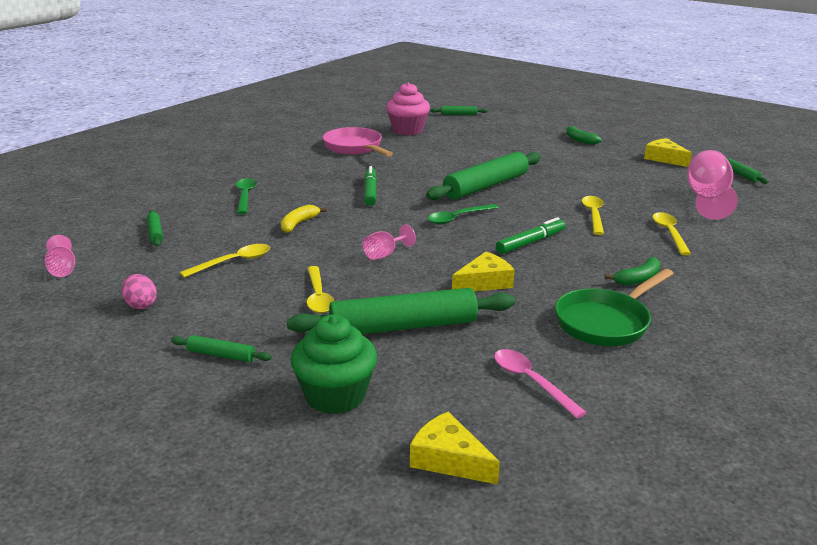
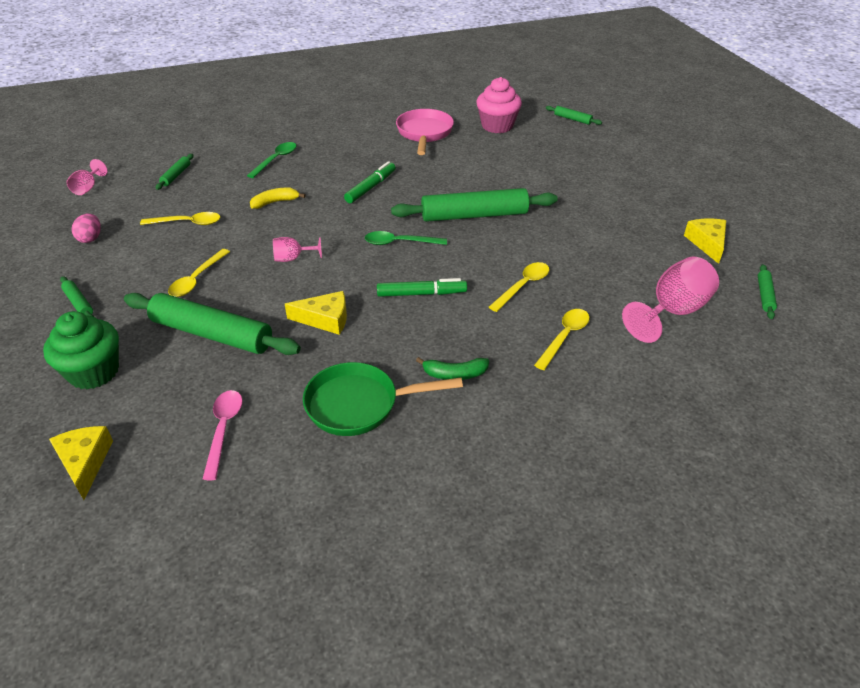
camera: 35 degrees right, 15 degrees up
green banana [566,126,602,145] -> none

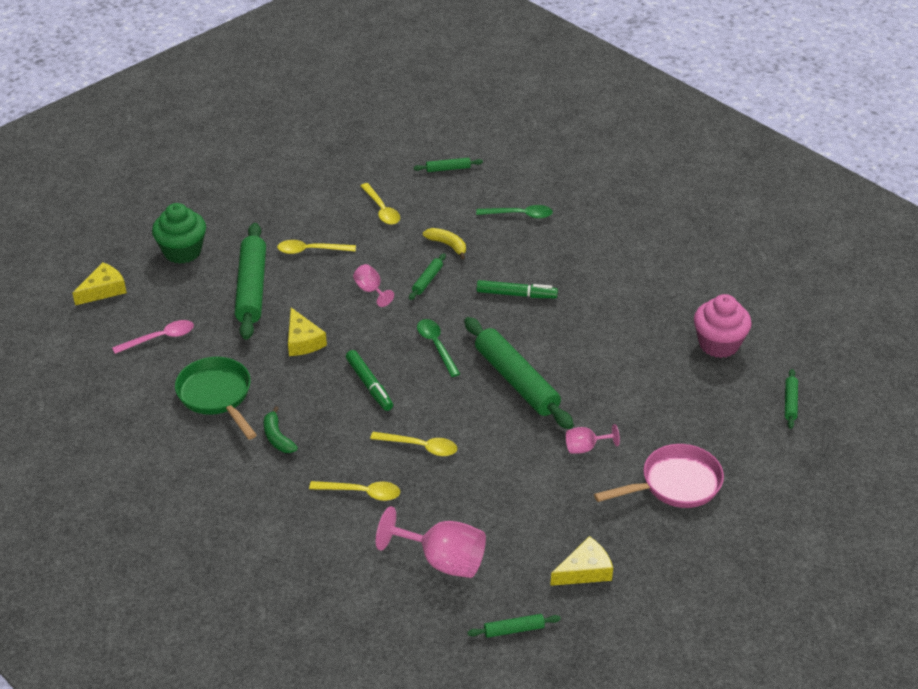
camera: 65 degrees right, 0 degrees up
green rolling pin [60,276,94,317] -> green rolling pin moved to [409,253,446,300]
pink goblet [66,159,108,195] -> pink goblet moved to [566,424,620,454]
pink egg [72,213,101,243] -> none
pink pan [396,109,454,155] -> pink pan moved to [594,444,724,508]

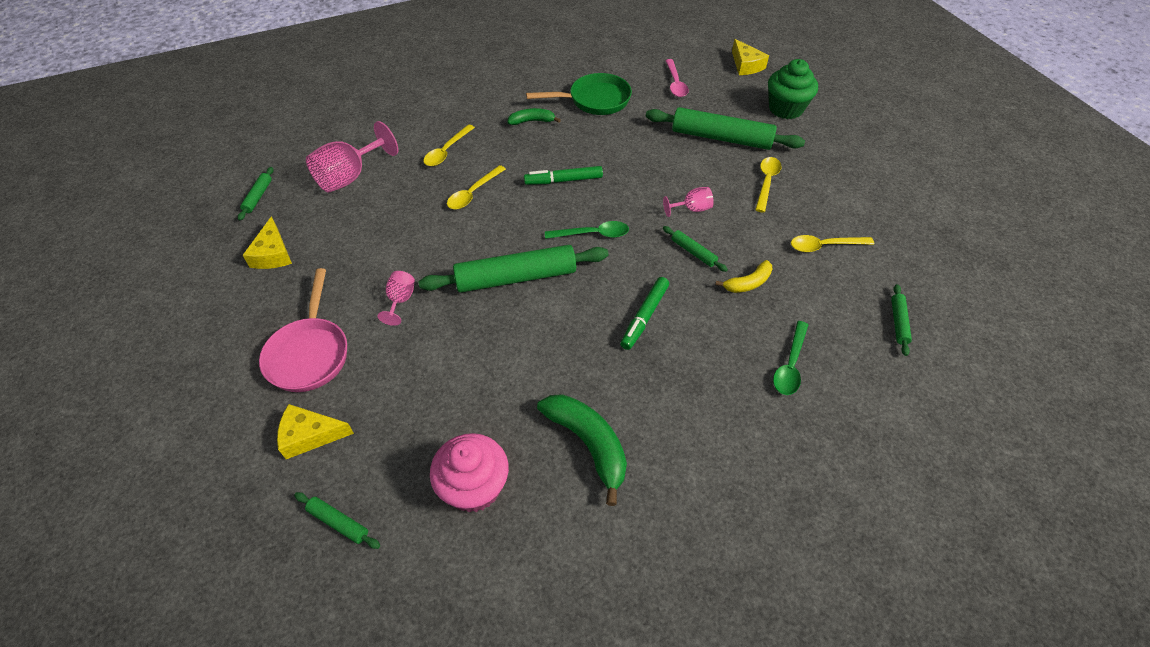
camera: 110 degrees right, 10 degrees up
yellow cheese [288,308,327,356] -> yellow cheese moved to [277,404,354,459]
none -> green banana [537,394,627,506]

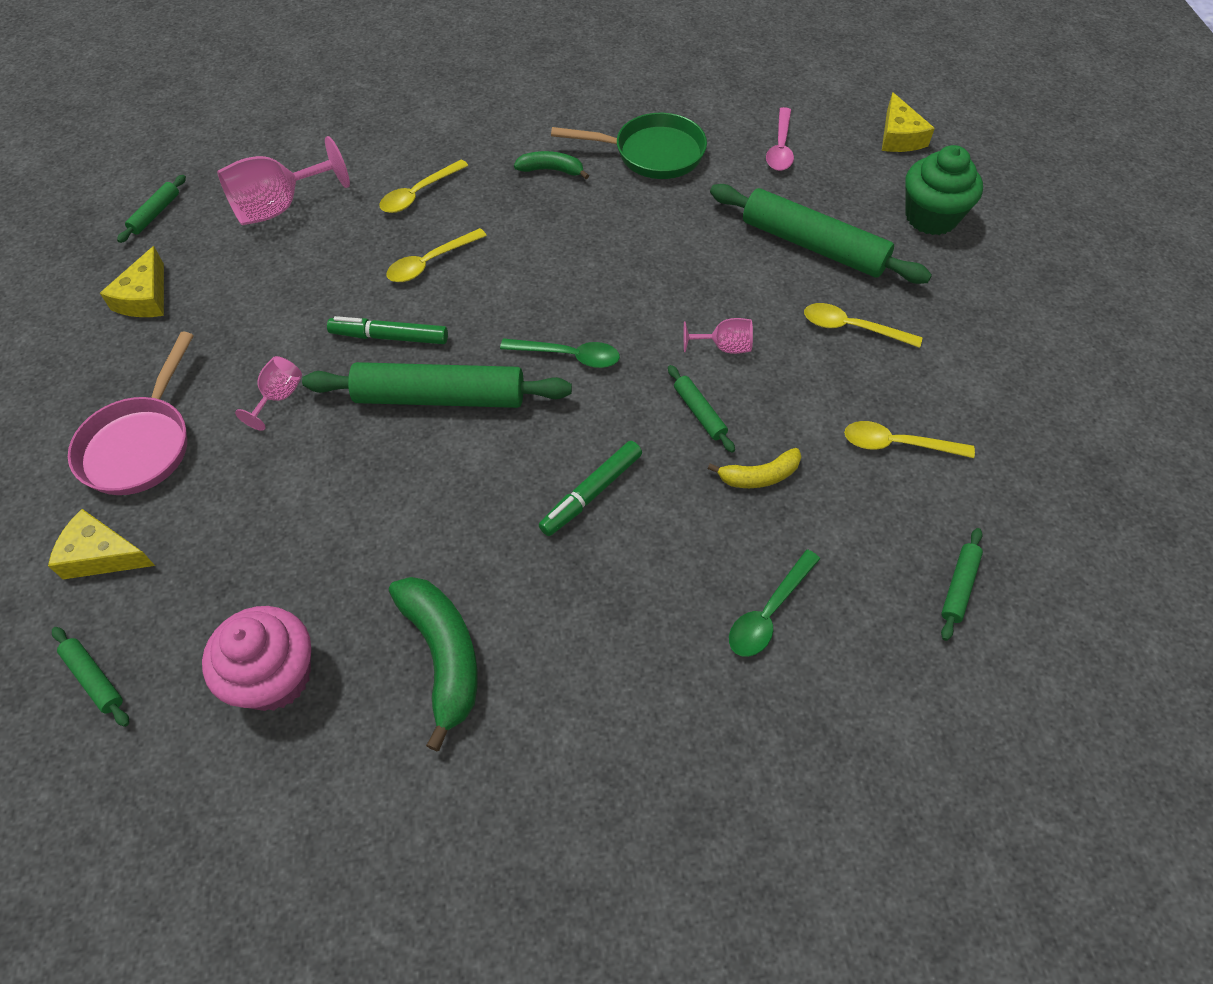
camera: 15 degrees right, 5 degrees up
green marker [524,166,603,185] -> green marker moved to [327,316,448,344]
yellow spoon [755,157,781,212] -> yellow spoon turned 105 degrees counterclockwise [804,303,922,348]

